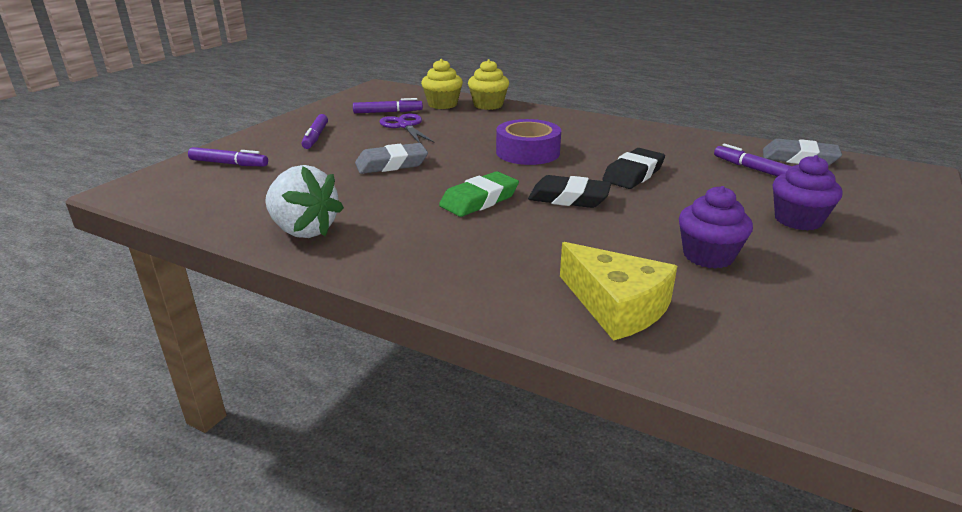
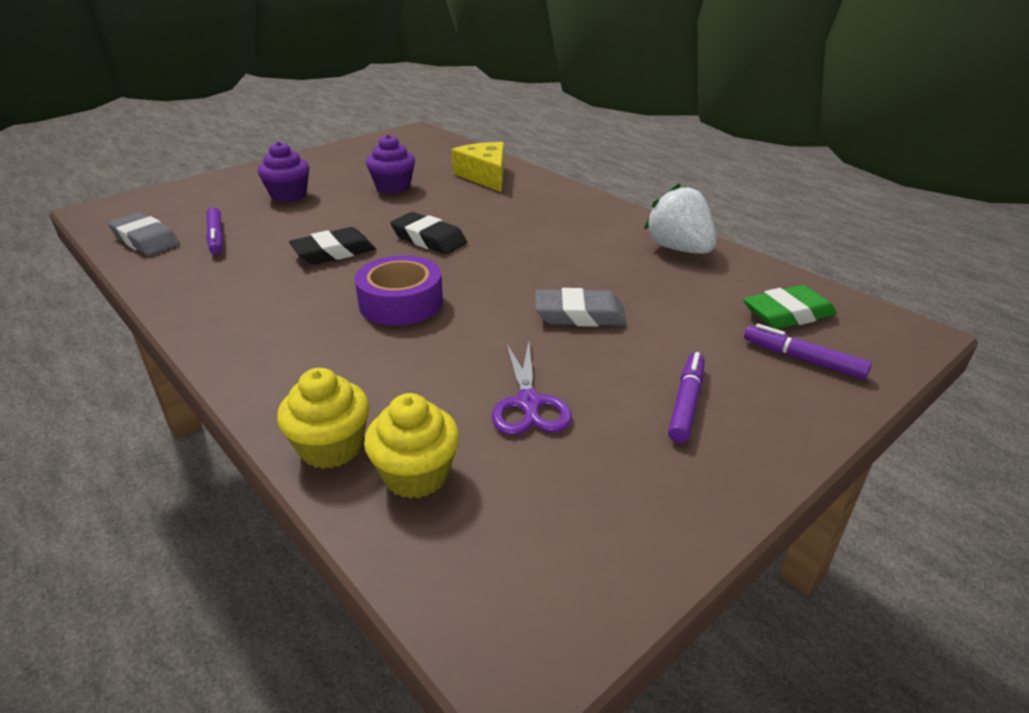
camera: 160 degrees left, 5 degrees up
purple marker [353,98,423,113] -> none
green eraser [439,171,519,217] -> green eraser moved to [743,285,837,329]

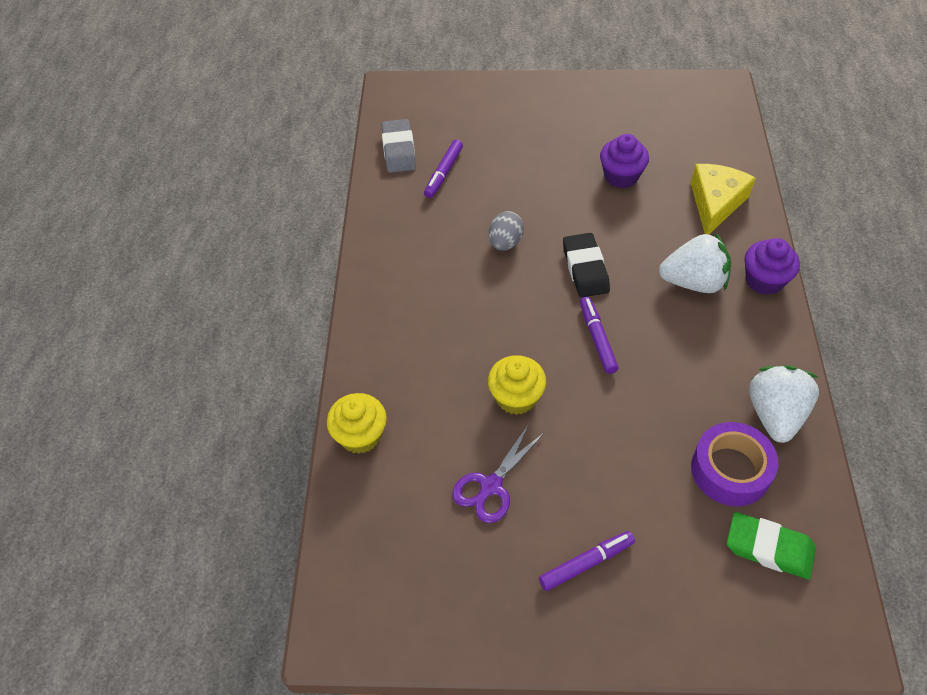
camera: 45 degrees right, 20 degrees up
purple cupcake [258,141,309,202] -> purple cupcake moved to [745,238,800,295]
black eraser [289,227,376,265] -> grey egg [489,211,524,251]
purple tape [355,255,443,326] -> purple tape moved to [691,422,778,506]
yellow cupcake [364,393,459,499] -> yellow cupcake moved to [488,355,546,415]
grey eraser [535,288,627,327] -> none
purple marker [744,324,872,379] -> purple marker moved to [580,297,618,374]
none -> white strawberry [659,233,731,293]

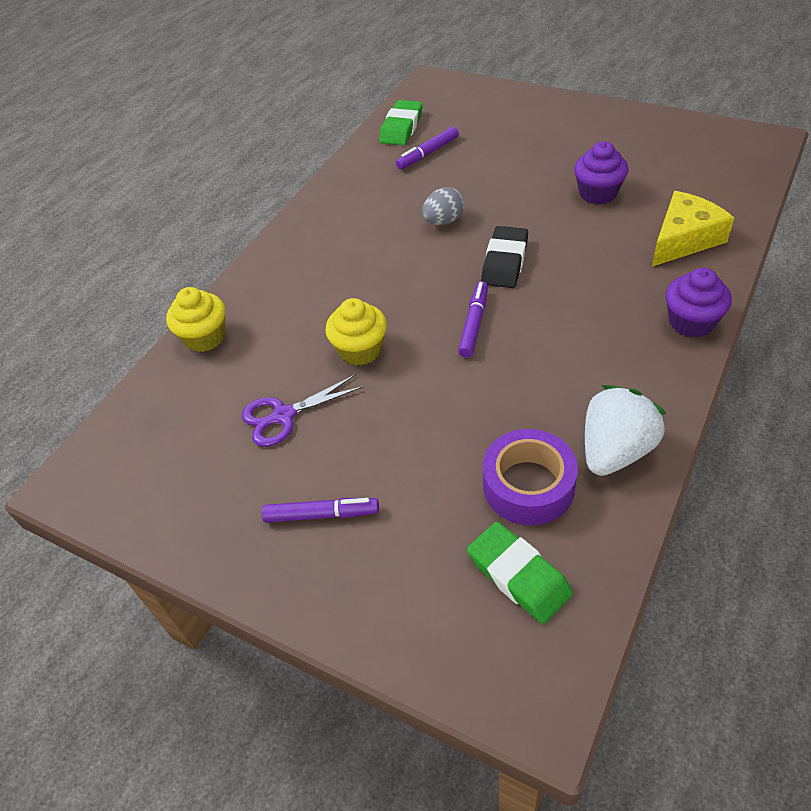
camera: 30 degrees right, 5 degrees down
grey eraser [381,119,416,173] -> green eraser [379,100,423,145]
white strawberry [659,233,731,293] -> none

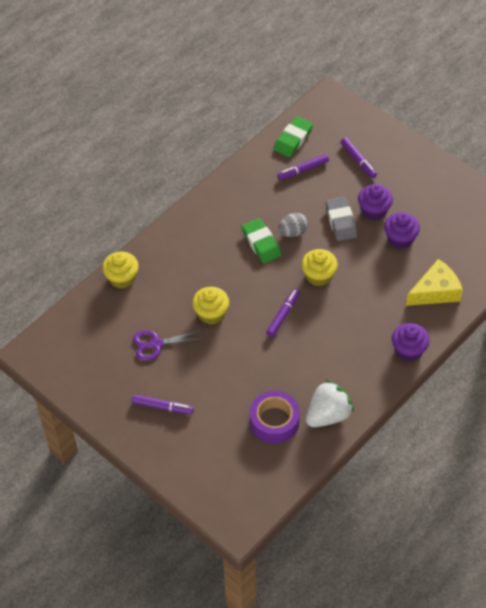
camera: 10 degrees right, 5 degrees up
green eraser [467,521,573,624] -> green eraser moved to [242,218,282,263]
black eraser [481,226,528,288] -> yellow cupcake [301,249,338,286]
none -> grey eraser [326,197,357,241]
none -> purple marker [341,137,377,178]
none -> purple cupcake [358,184,393,220]

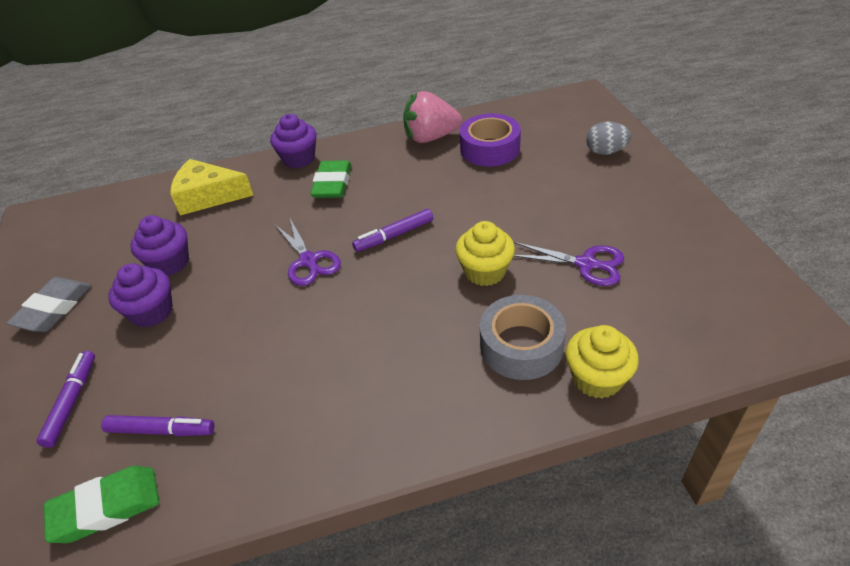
camera: 145 degrees left, 10 degrees down
purple marker [131,394,194,415] -> none
green eraser [242,218,282,263] -> green eraser moved to [310,160,351,198]
grey egg [278,213,308,237] -> grey egg moved to [586,121,631,155]
yellow cupcake [301,249,338,286] -> purple scissors [275,219,341,286]
white strawberry [306,380,354,427] -> pink strawberry [403,91,462,143]
grey eraser [326,197,357,241] -> grey eraser moved to [6,277,91,332]
none -> grey tape [480,295,566,380]

